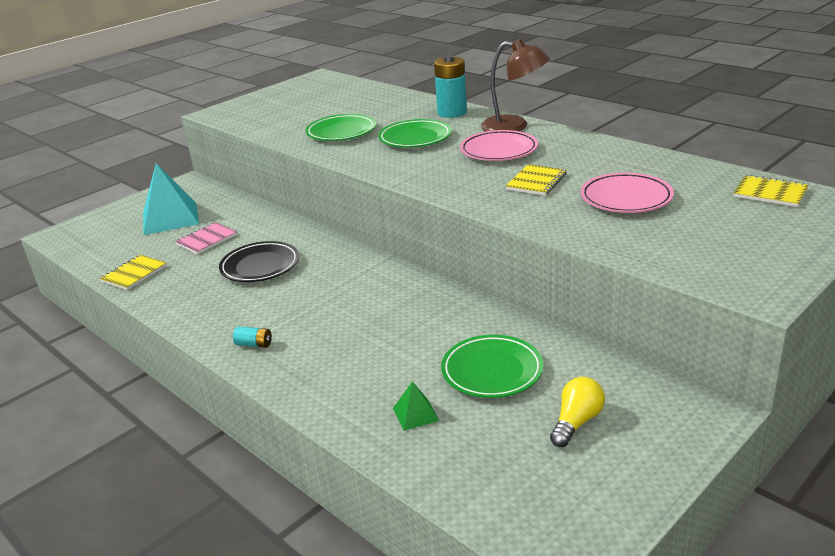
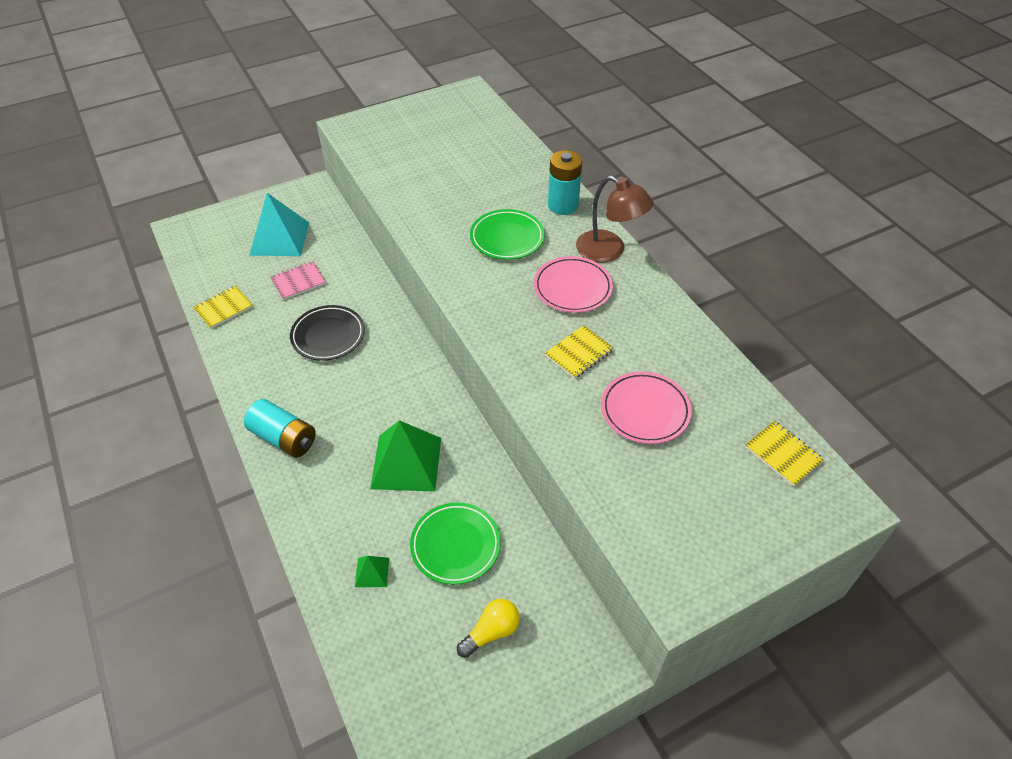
camera: 15 degrees right, 20 degrees up
turquoise battery [233,326,272,348] -> turquoise battery [244,399,316,458], size x2.12
green plate [306,114,376,141] -> none
none -> green pyramid [370,420,441,492]

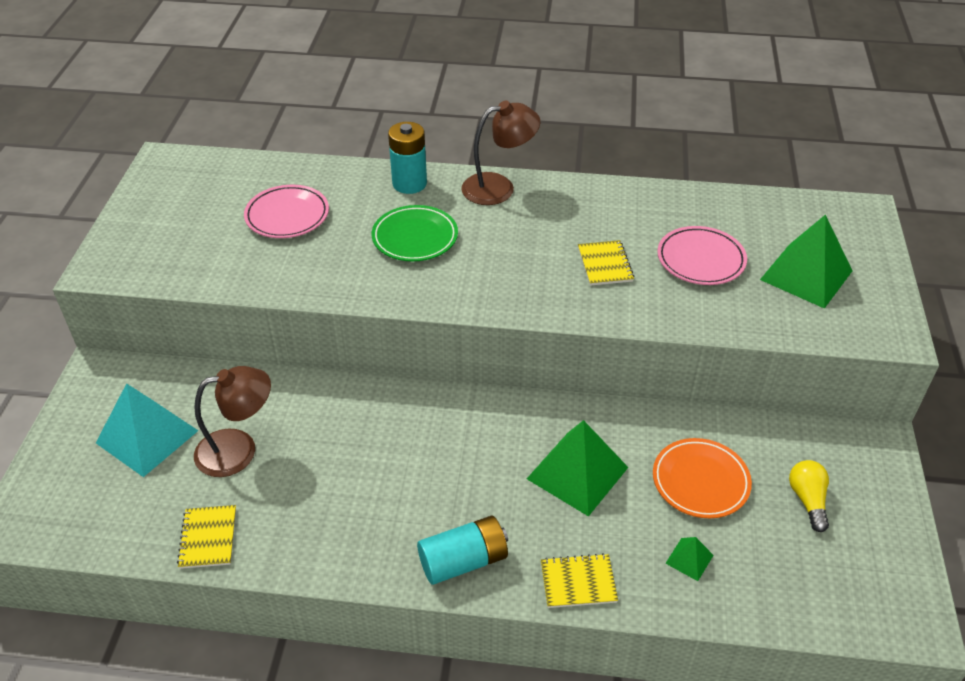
camera: 55 degrees left, 5 degrees down
pink notebook [270,261,326,300] -> brown lamp [194,366,271,477]
black plate [290,305,365,361] -> none
green plate [410,502,501,585] -> orange plate [653,438,752,518]
pink plate [534,256,613,313] -> pink plate moved to [244,185,329,238]
yellow notebook [745,421,824,487] -> yellow notebook moved to [541,553,618,608]
none -> green pyramid [760,214,852,309]

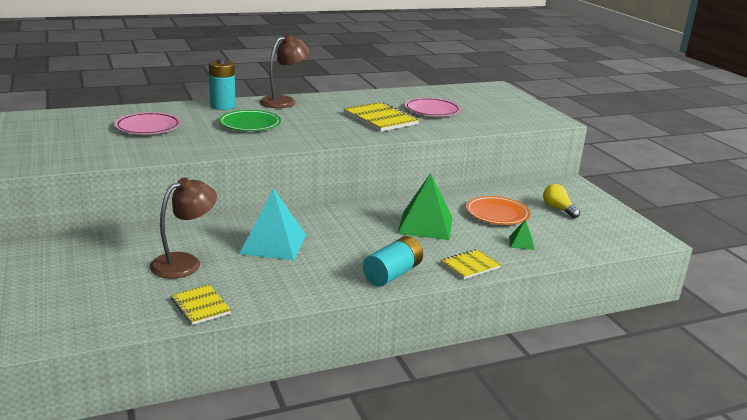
camera: 30 degrees left, 20 degrees down
turquoise pyramid [96,383,199,477] -> turquoise pyramid moved to [240,188,306,260]
yellow notebook [578,240,634,286] -> yellow notebook [343,102,419,132], size x1.63
green pyramid [760,214,852,309] -> none

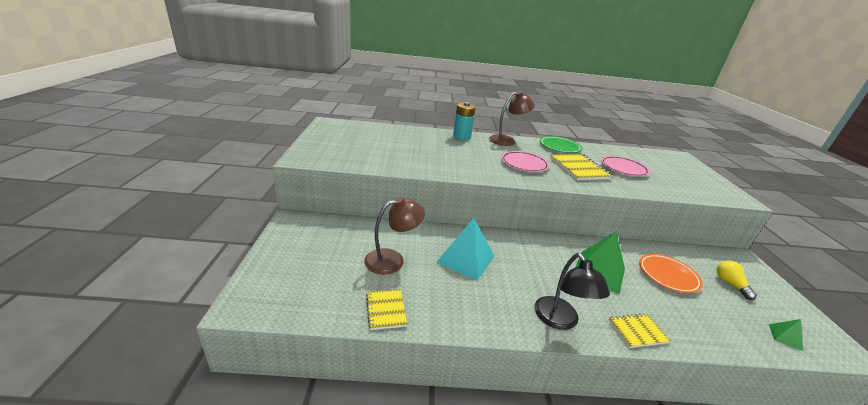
camera: 20 degrees right, 5 degrees up
pink plate [115,112,181,134] -> pink plate moved to [501,151,549,172]
green plate [219,110,281,131] -> green plate moved to [540,136,582,153]
turquoise battery [363,236,423,286] -> black lamp [535,253,610,330]
green pyramid [509,219,535,250] -> green pyramid moved to [769,319,803,351]

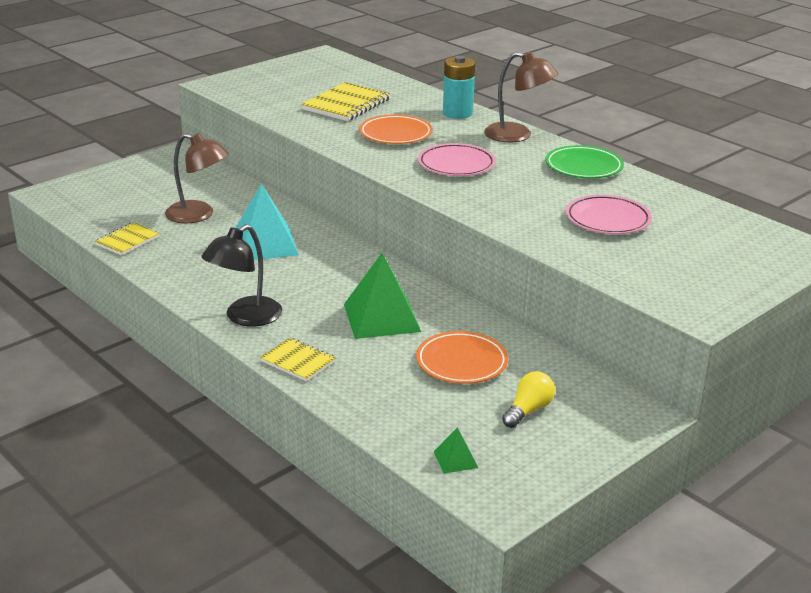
camera: 50 degrees right, 0 degrees up
yellow notebook [550,154,612,180] -> yellow notebook moved to [301,82,391,121]
none -> orange plate [359,115,433,144]

